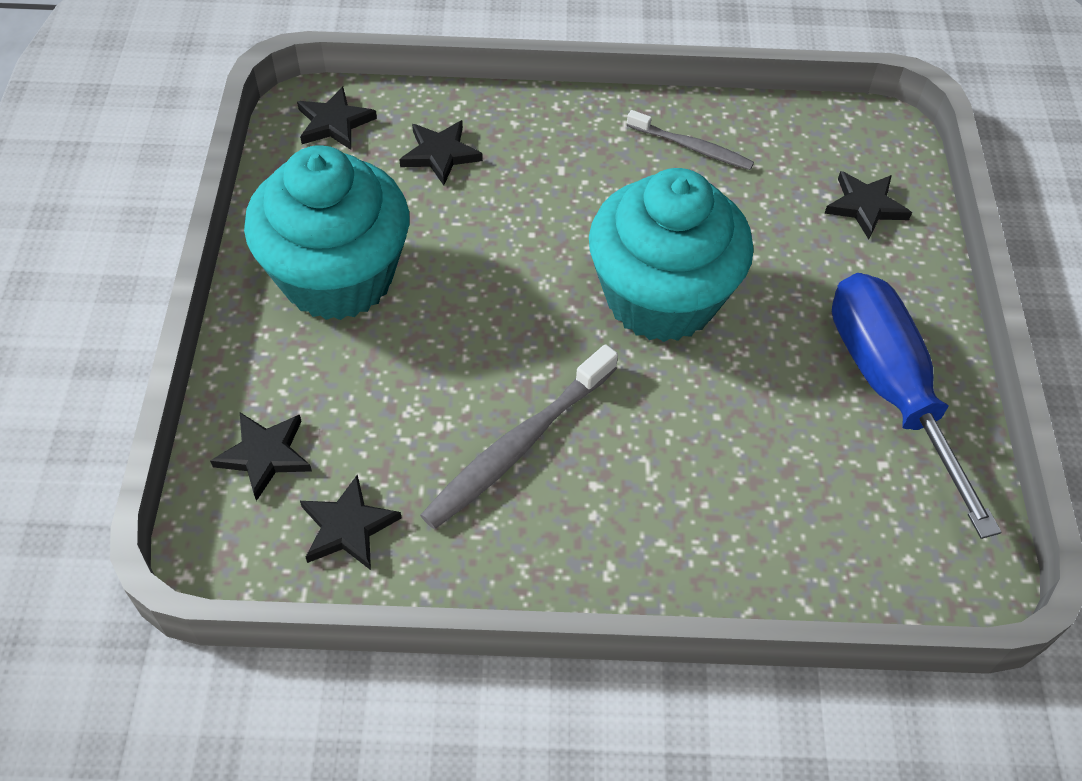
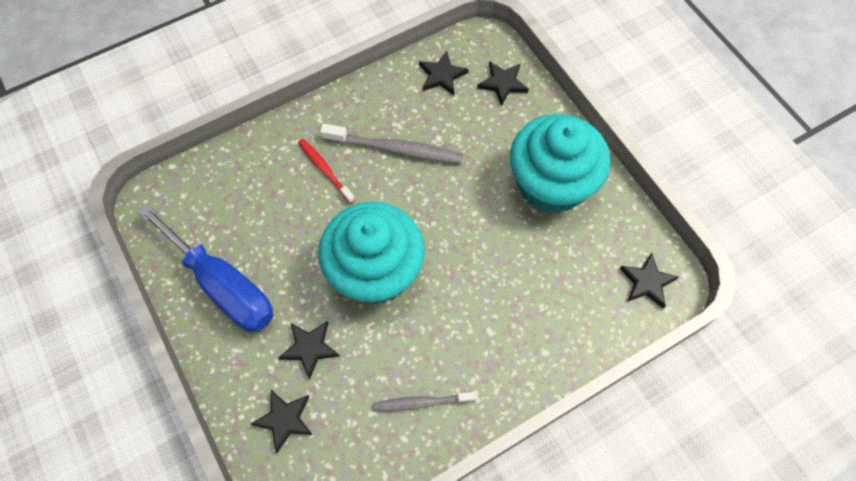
camera: 150 degrees right, 10 degrees up
black star [399,120,483,185] -> black star moved to [279,321,340,379]
grey toothbrush [420,344,618,529] -> grey toothbrush turned 90 degrees clockwise [320,124,463,164]
none -> red toothbrush [298,139,355,204]

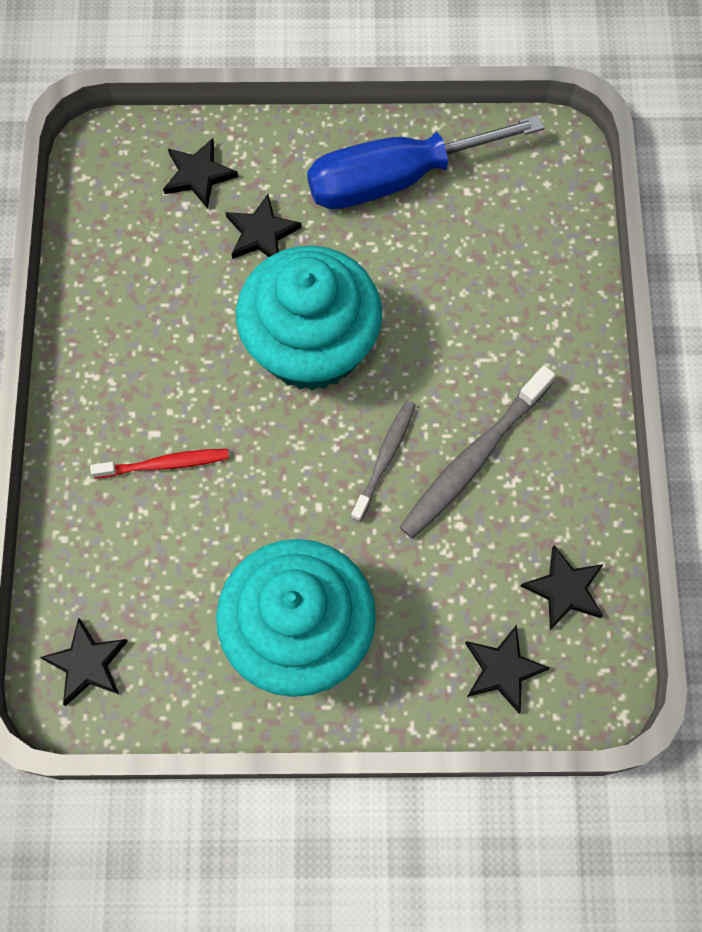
camera: 120 degrees right, 5 degrees up
red toothbrush [298,139,355,204] -> red toothbrush moved to [90,449,229,478]
grey toothbrush [373,392,476,411] -> grey toothbrush moved to [351,401,416,522]

